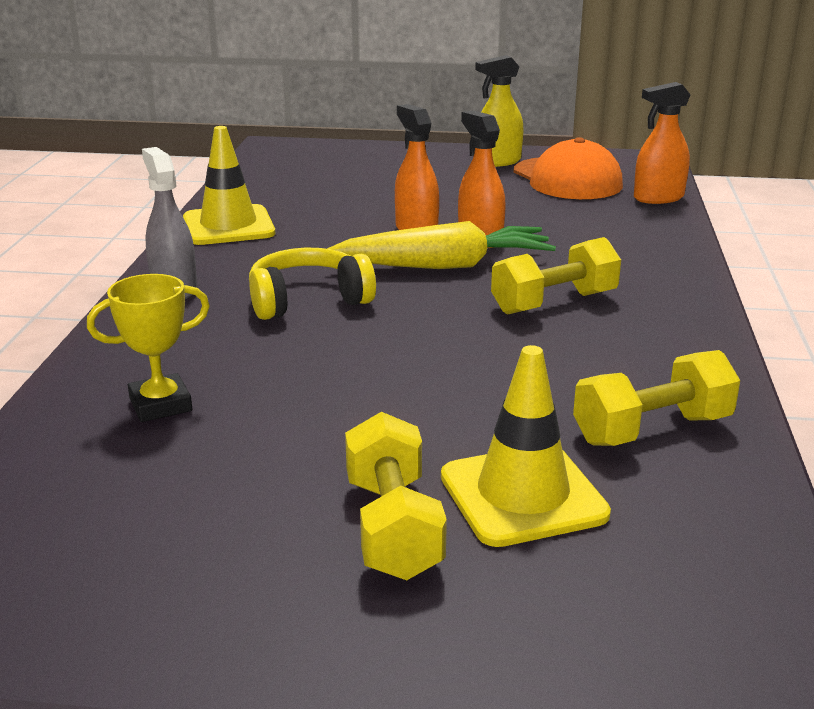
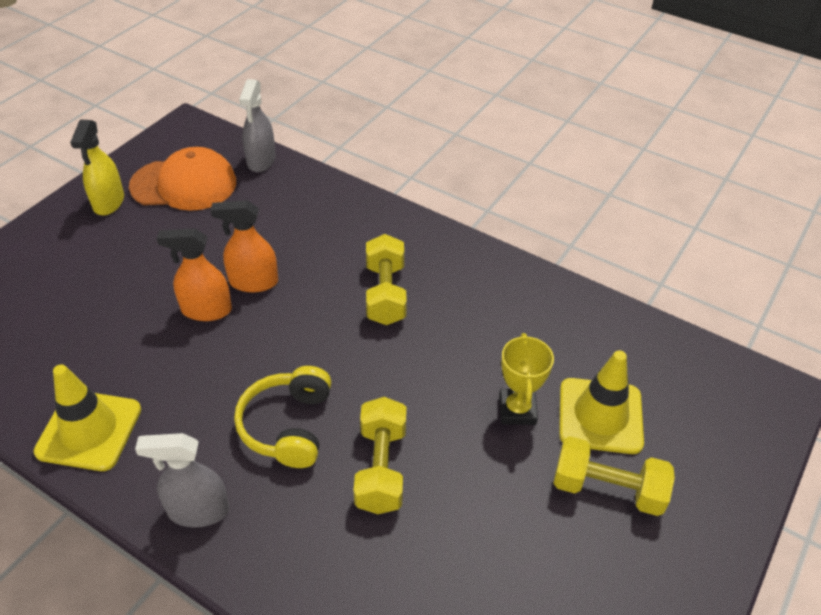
camera: 65 degrees left, 20 degrees up
yellow trophy [87,274,210,422] -> yellow trophy moved to [499,333,554,425]
yellow carrot [327,221,556,269] -> none
yellow dumbbell [573,350,740,446] -> yellow dumbbell moved to [353,397,407,514]
orange spray bottle [634,82,691,204] -> grey spray bottle [239,79,276,172]

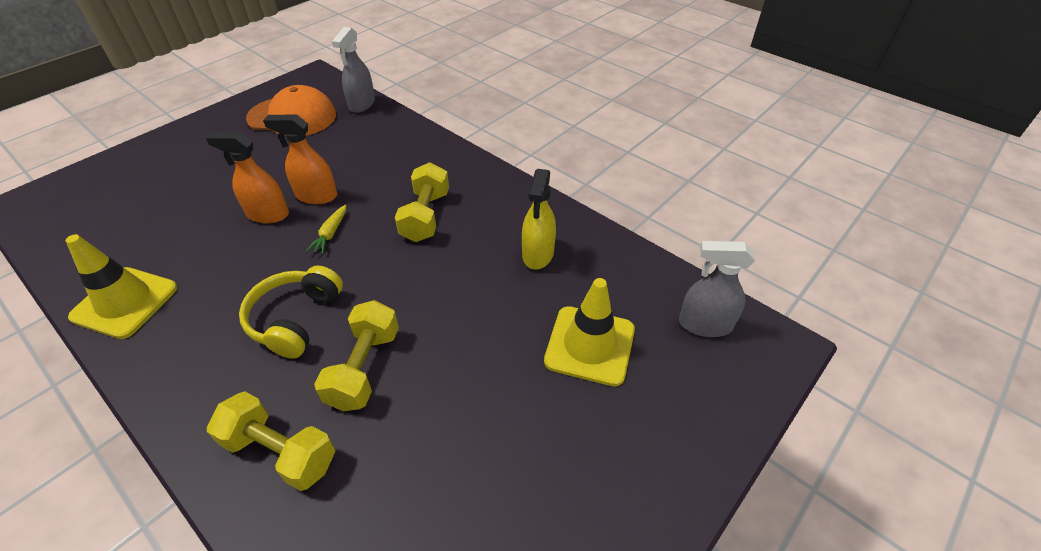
camera: 10 degrees right, 0 degrees up
yellow spray bottle [70,120,124,215] -> yellow spray bottle moved to [522,169,556,269]
grey spray bottle [135,433,229,528] -> grey spray bottle moved to [679,241,755,337]
yellow trophy [499,333,554,425] -> none
yellow dumbbell [553,436,675,516] -> yellow dumbbell moved to [207,391,335,491]
none -> yellow carrot [306,205,346,254]

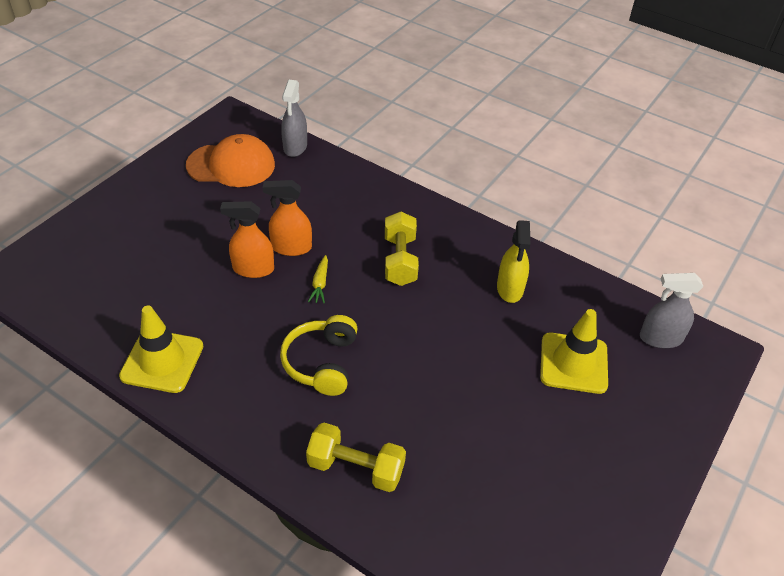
camera: 10 degrees left, 0 degrees up
yellow dumbbell [314,300,399,411] -> none

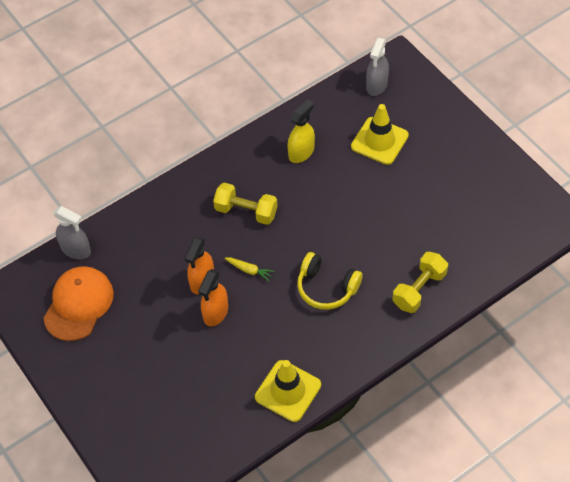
camera: 65 degrees left, 10 degrees up
yellow spray bottle [497,220,530,303] -> yellow spray bottle turned 75 degrees counterclockwise [287,99,315,163]

